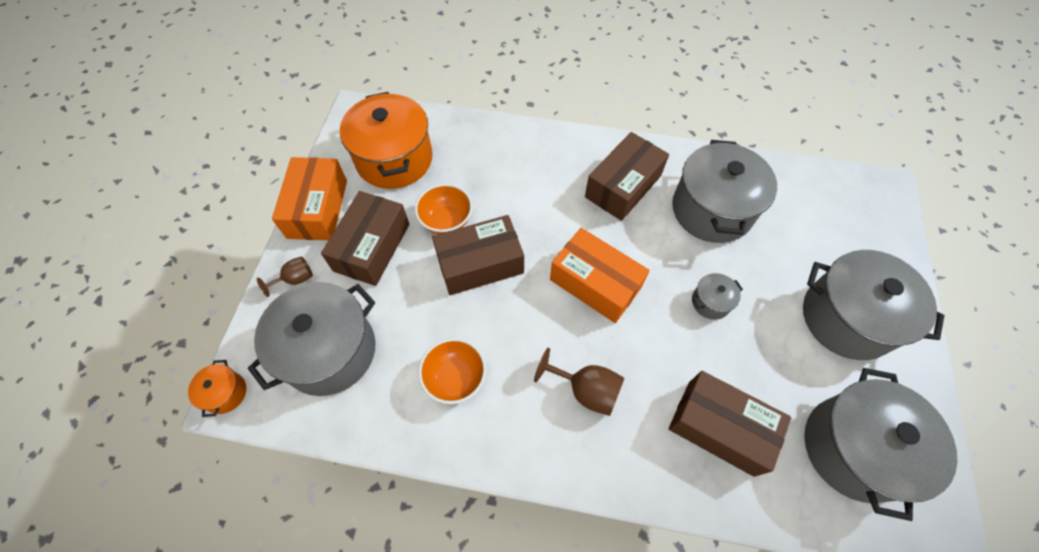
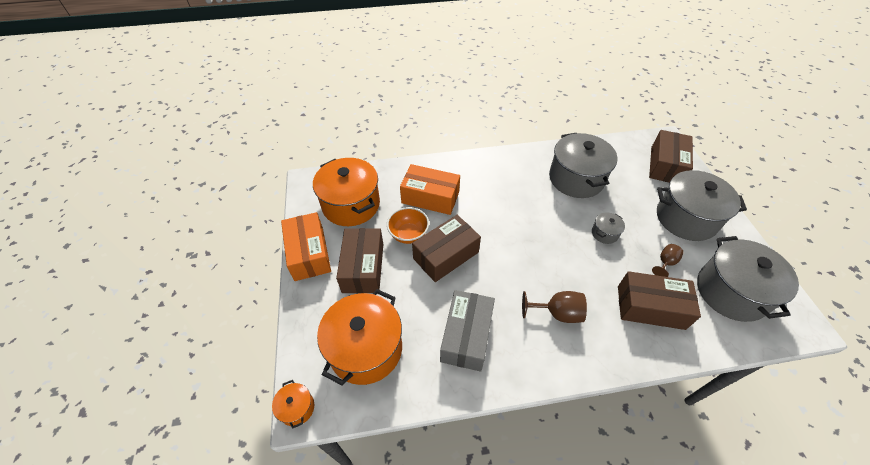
camera: 20 degrees left, 10 degrees down
grey pot [248,282,376,396] -> orange pot [317,289,402,385]
brown goblet [257,256,313,297] -> brown goblet moved to [652,244,683,277]
orange bowl [418,338,486,404] -> grey box [440,290,495,372]
orange box [550,228,650,323] -> orange box moved to [400,164,460,215]
brown box [585,132,669,221] -> brown box moved to [649,130,693,183]

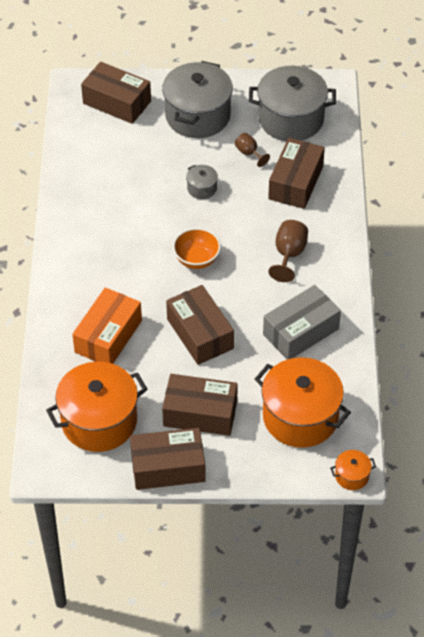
camera: 80 degrees left, 0 degrees up
orange box [281,212,331,281] -> brown box [130,428,206,490]
orange bowl [387,207,429,244] -> orange bowl moved to [173,228,221,269]
grey box [440,290,495,372] -> grey box turned 60 degrees counterclockwise [263,285,341,359]
grey pot [549,133,617,198] -> none

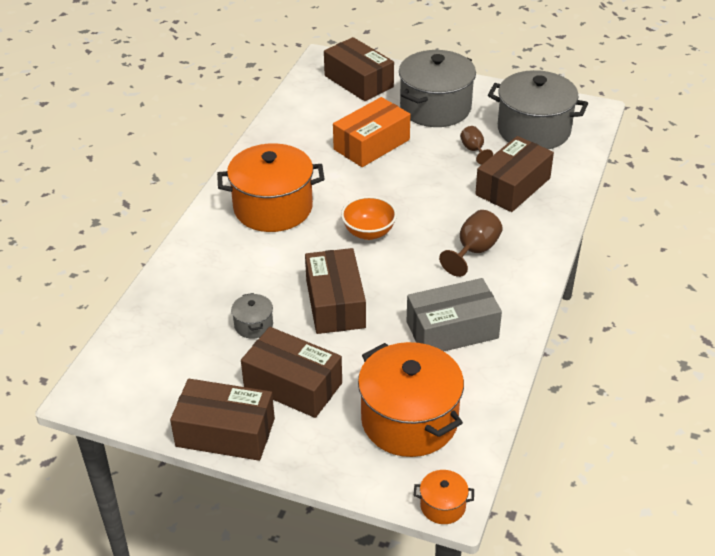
camera: 20 degrees right, 10 degrees down
orange pot [46,362,148,452] -> orange pot moved to [217,143,325,232]
orange box [72,288,142,364] -> orange box moved to [333,97,410,167]
grey pot [186,165,218,199] -> grey pot moved to [231,293,273,339]

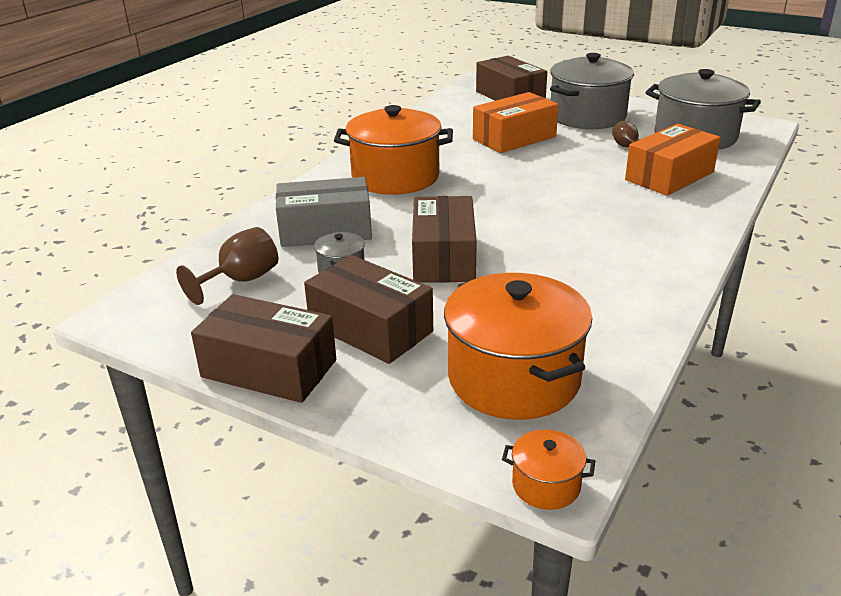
camera: 10 degrees right, 10 degrees down
orange bowl [341,196,397,240] -> none
grey box [407,278,502,351] -> grey box moved to [276,177,372,247]
brown goblet [439,210,503,277] -> brown goblet moved to [176,227,278,305]
brown box [475,136,554,212] -> orange box [625,124,720,196]

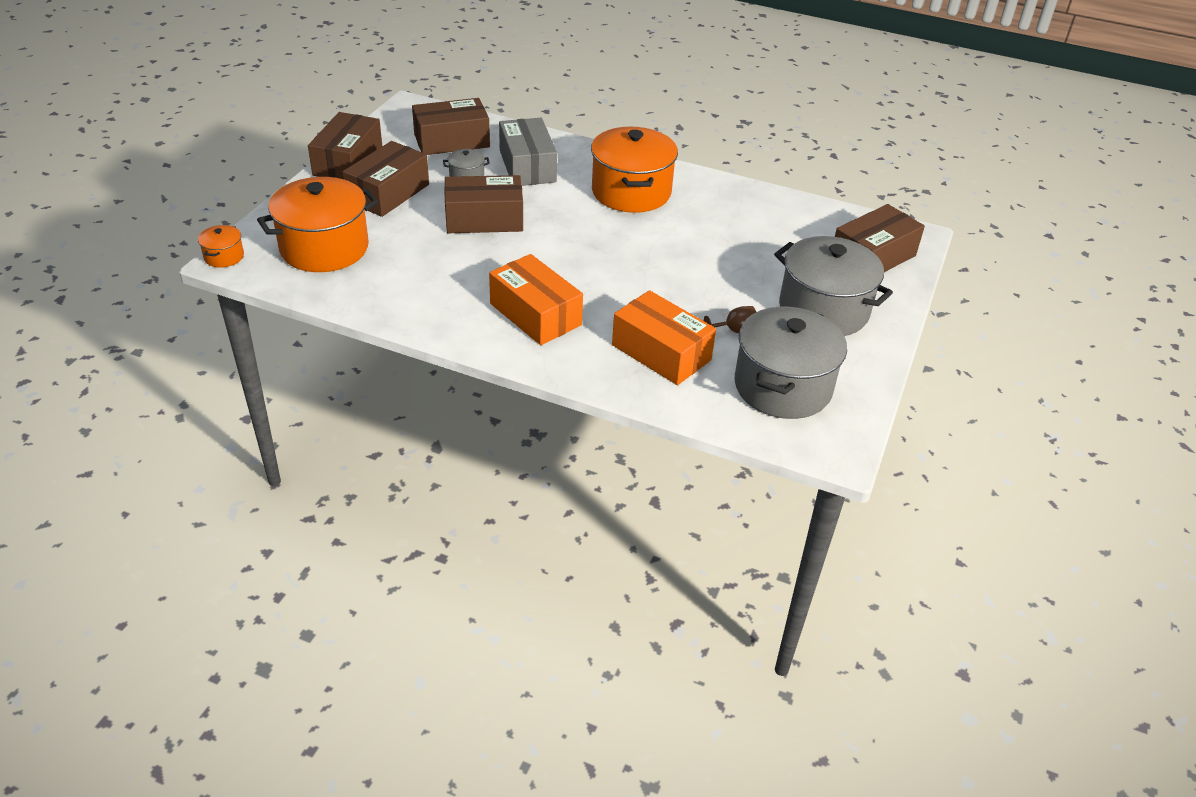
camera: 80 degrees right, 10 degrees up
brown goblet [176,227,278,305] -> brown box [412,98,490,155]
orange box [473,92,559,153] -> orange box moved to [489,254,583,345]

